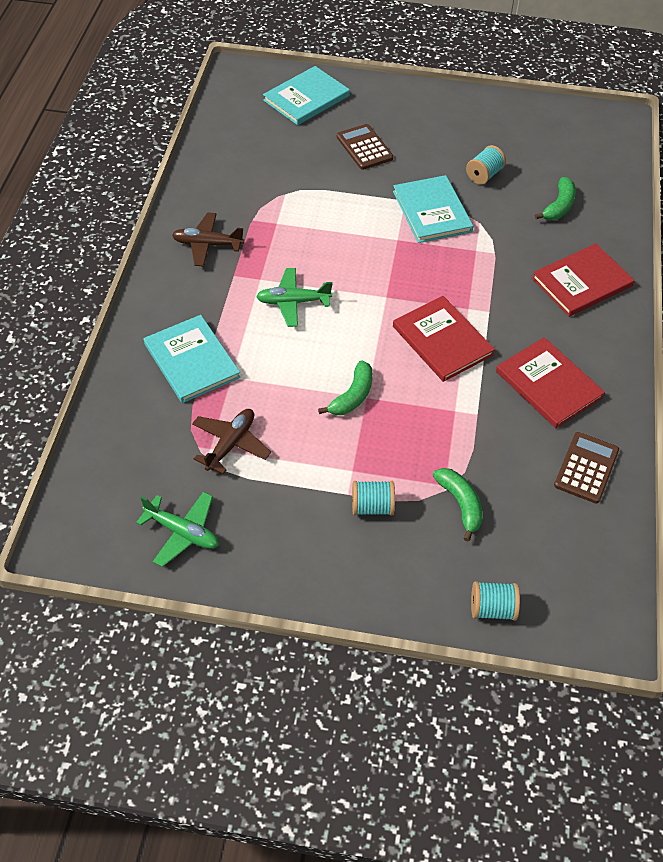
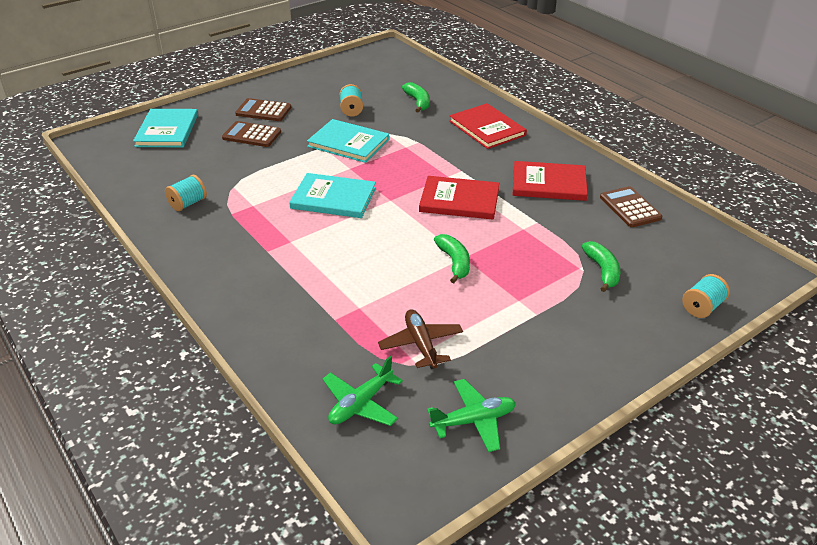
camera: 45 degrees left, 15 degrees down
turquoise book [144,315,241,403] -> turquoise book moved to [289,173,376,218]
brown plane [172,212,244,267] -> none
green plane [256,268,333,327] -> green plane moved to [323,356,403,426]
turquoise spool [352,481,395,516] -> turquoise spool moved to [165,175,207,211]
green banana [433,468,483,542] -> green banana turned 60 degrees clockwise [582,241,620,292]
red book [532,243,635,317] -> red book turned 45 degrees counterclockwise [449,103,527,149]
none -> brown calculator [235,98,291,121]

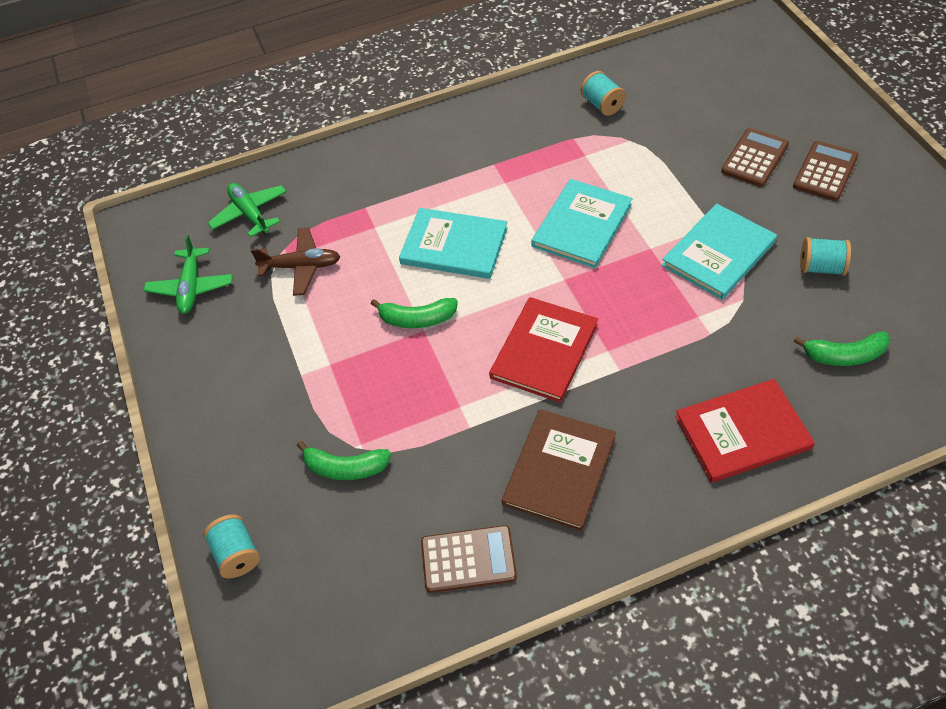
camera: 110 degrees right, 15 degrees up
turquoise book [133,109,198,147] -> turquoise book moved to [399,208,508,279]
red book [513,161,588,201] -> brown book [502,409,616,532]

